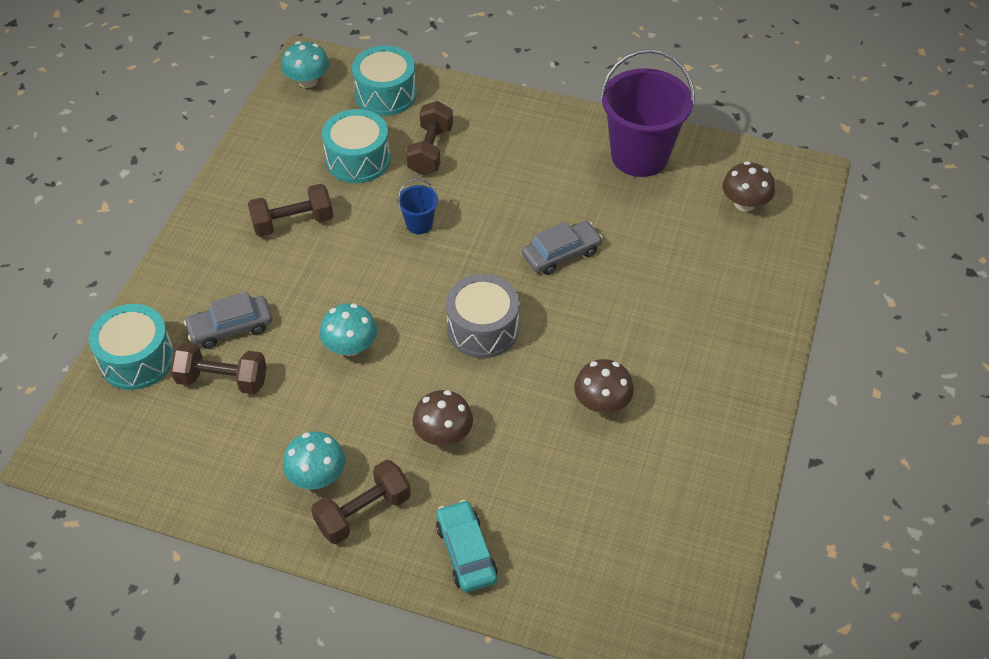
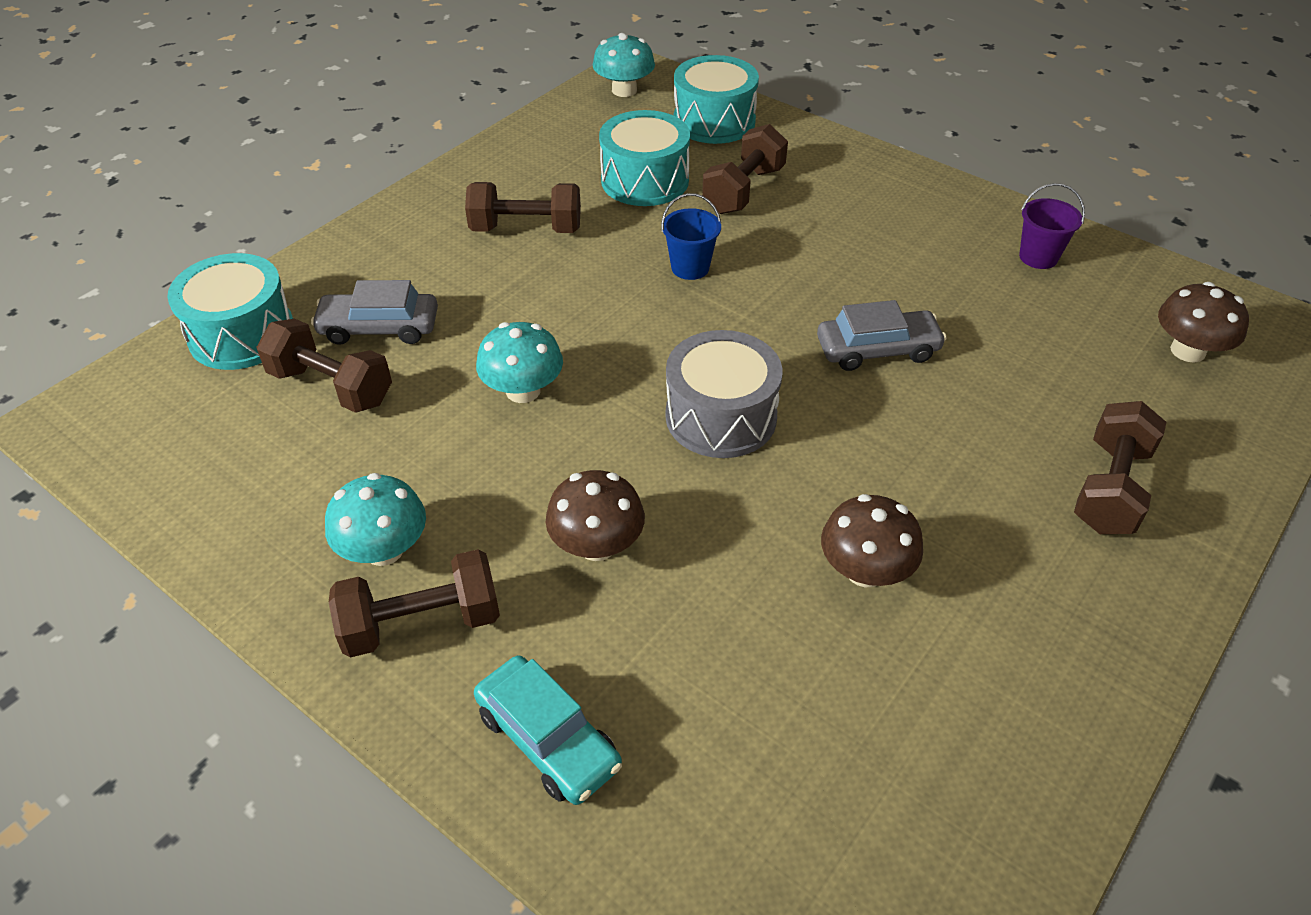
camera: 20 degrees right, 5 degrees down
turquoise car [436,500,498,593] -> turquoise car turned 135 degrees clockwise [474,655,622,805]
purple bucket [600,49,695,177] -> purple bucket [1019,183,1085,269], size x0.44
none -> brown dumbbell [1074,401,1166,534]

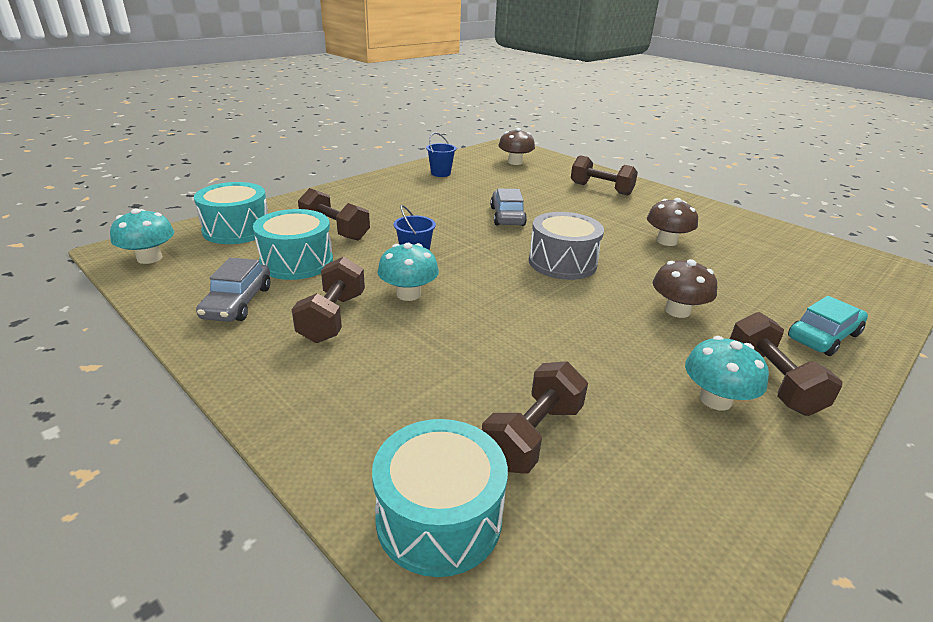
camera: 85 degrees left, 15 degrees down
grey car [311,280,438,345] -> grey car moved to [196,258,270,322]
turquoise mushroom [476,322,563,403] -> turquoise mushroom moved to [378,243,439,301]
purple bucket [1019,183,1085,269] -> blue bucket [426,133,456,177]

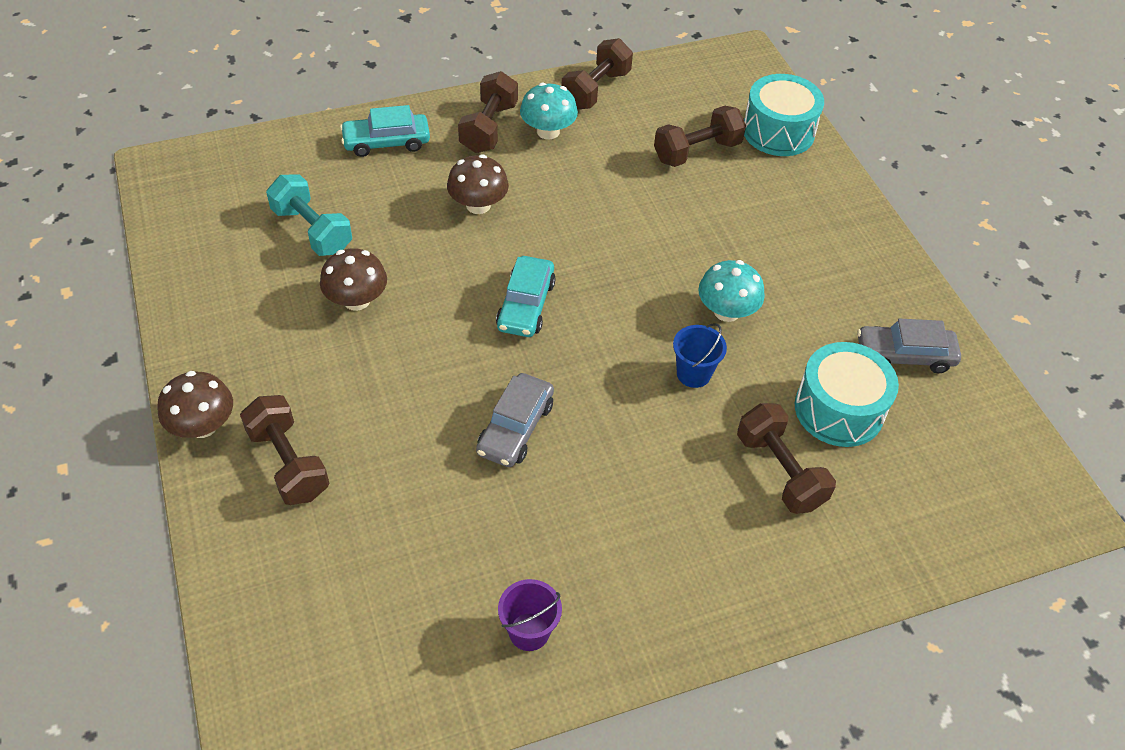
camera: 155 degrees left, 20 degrees up
turquoise mushroom [110,209,174,264] -> none
turquoise drum [194,182,268,244] -> none
grey car [196,258,270,322] -> grey car turned 120 degrees counterclockwise [857,318,961,373]
brown dumbbell [292,257,365,343] -> brown dumbbell moved to [561,38,633,109]
blue bucket [426,133,456,177] -> purple bucket [498,579,562,651]
brown mushroom [499,128,535,165] -> brown mushroom moved to [157,371,233,438]
grey drum [529,212,604,280] -> turquoise car [496,256,556,337]
none -> turquoise dumbbell [266,175,352,256]

